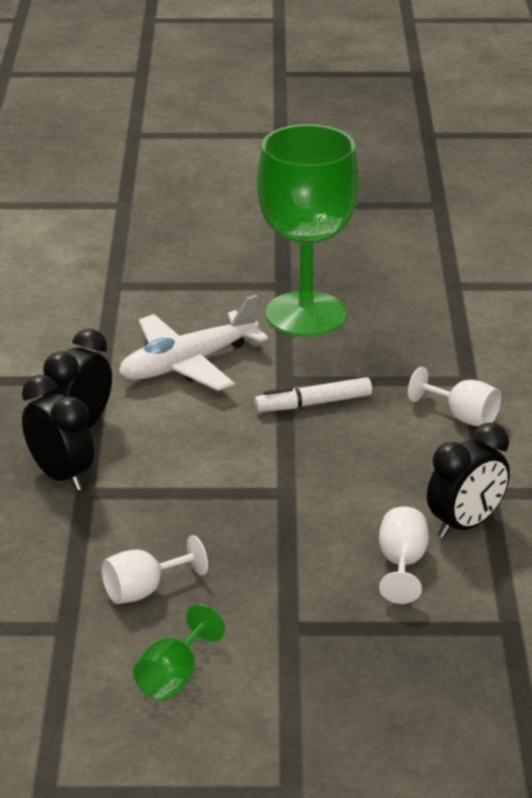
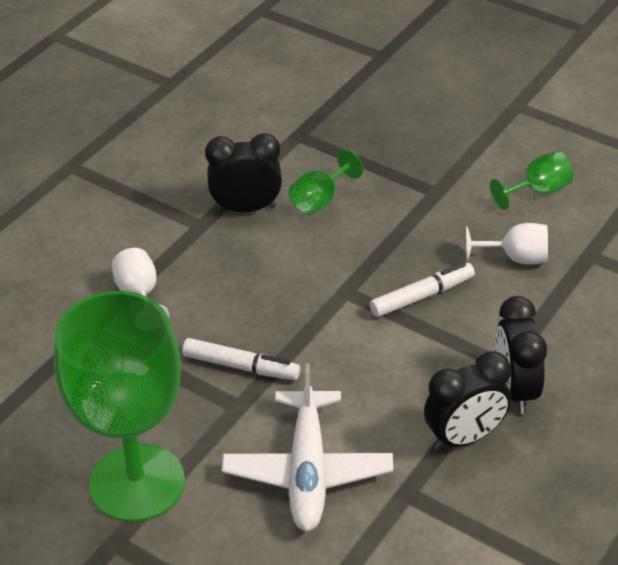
camera: 145 degrees left, 10 degrees up
white plane [119,295,268,391] -> white plane turned 90 degrees clockwise [222,363,393,531]
white goblet [379,506,429,604] -> green goblet [289,149,363,215]
none -> white marker [370,262,475,317]

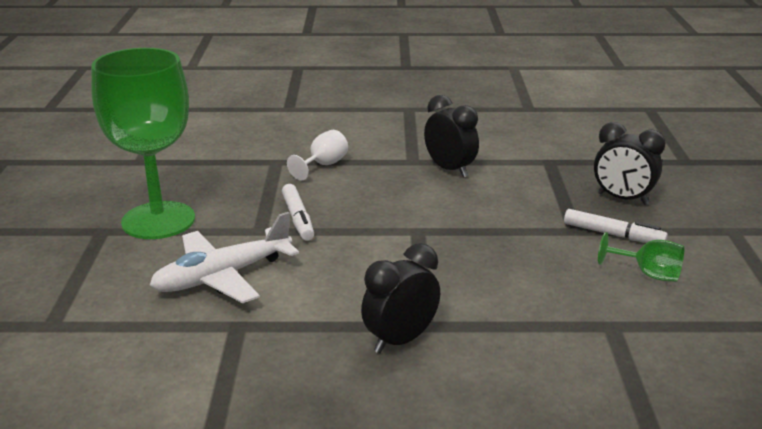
camera: 55 degrees right, 15 degrees down
green goblet [289,149,363,215] -> none
white marker [370,262,475,317] -> white marker moved to [564,209,668,243]
black clock [424,351,511,450] -> black clock moved to [594,122,666,205]
white goblet [466,223,548,265] -> none

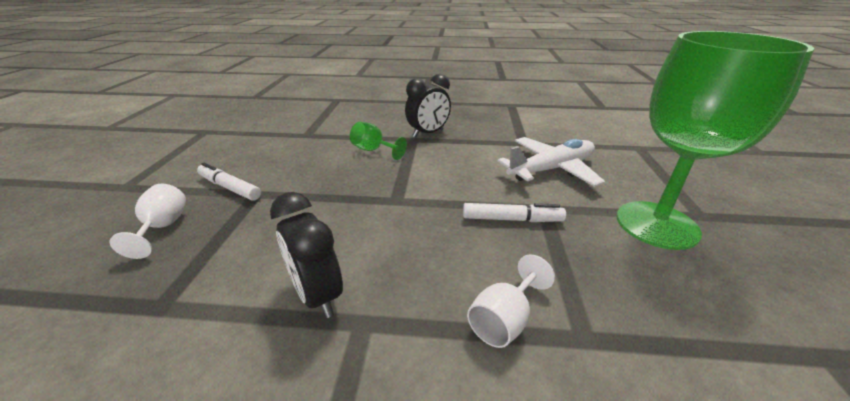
camera: 175 degrees left, 5 degrees up
white marker [282,184,314,241] -> white marker turned 105 degrees clockwise [463,203,566,222]
black clock [594,122,666,205] -> white goblet [110,184,186,259]
green goblet [598,232,685,282] -> green goblet moved to [350,122,407,160]

